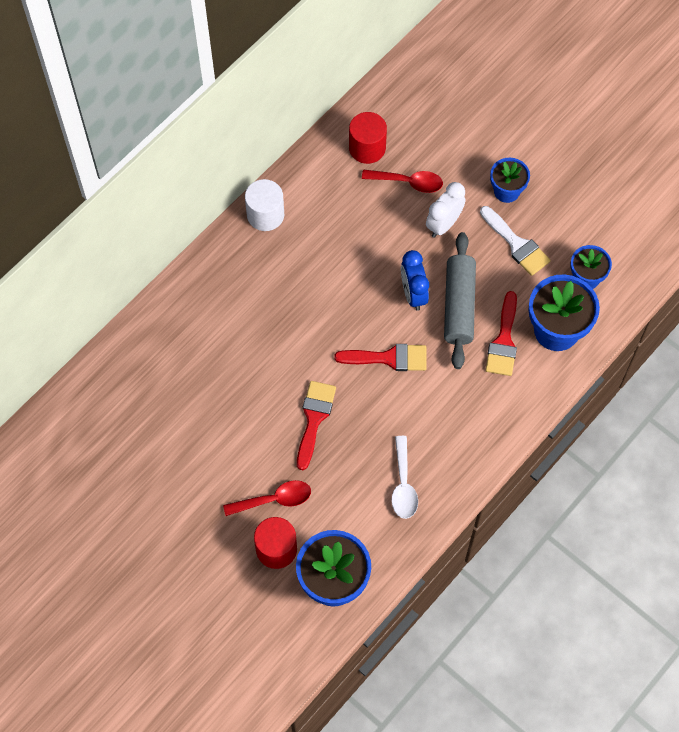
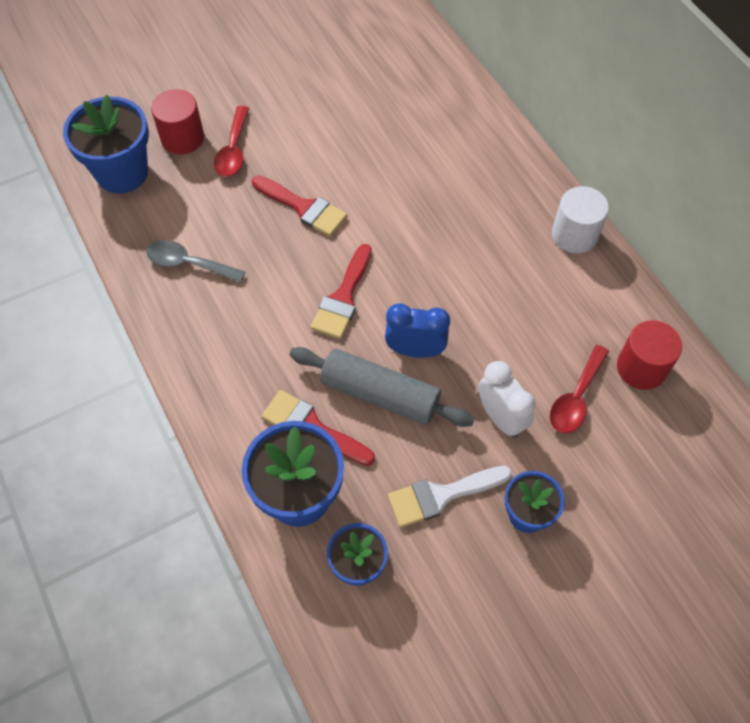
camera: 110 degrees right, 5 degrees down
white spoon [391,436,418,519] -> grey spoon [146,240,246,283]

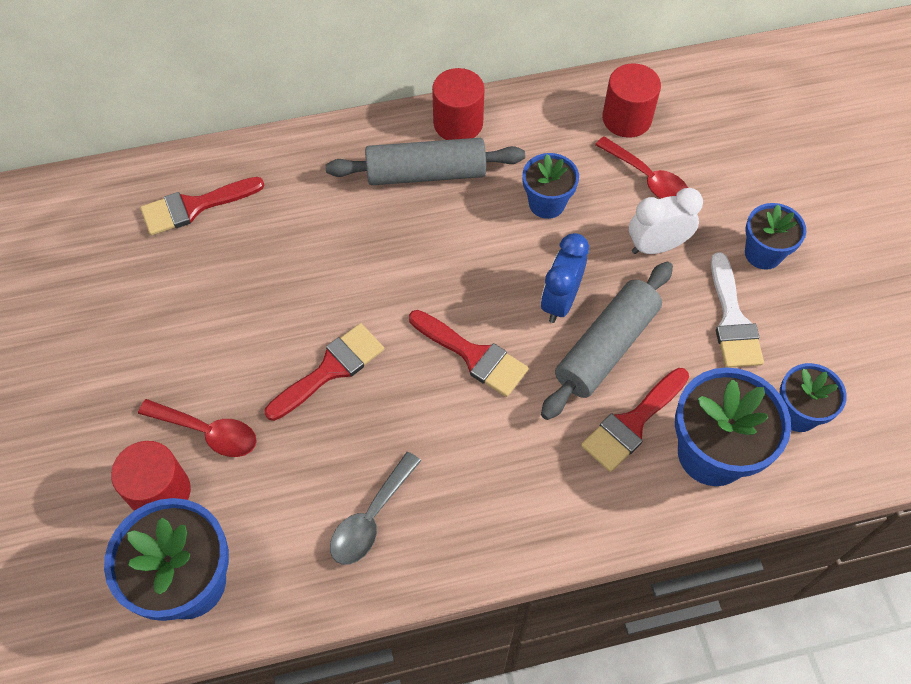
camera: 75 degrees left, 0 degrees up
white cylinder [552,186,609,253] -> red cylinder [432,68,485,140]
none -> red brush [140,177,264,235]
none -> grey rolling pin [325,138,525,185]
none -> blue flower pot [522,153,579,219]

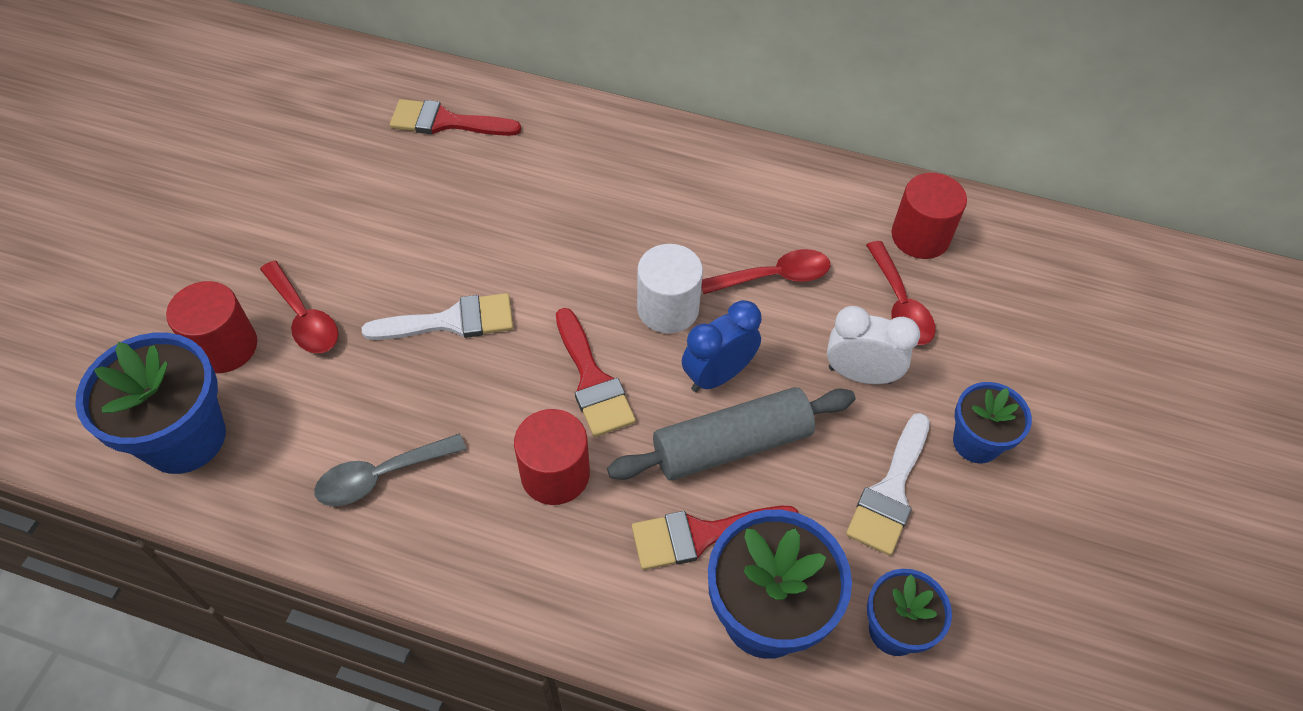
camera: 30 degrees right, 5 degrees down
red brush [264,323,384,421] -> white brush [362,293,513,340]
grey rolling pin [325,138,525,185] -> none
red cylinder [432,68,485,140] -> red cylinder moved to [514,409,590,505]
blue flower pot [522,153,579,219] -> red spoon [701,249,831,294]
none -> white cylinder [637,244,703,334]

